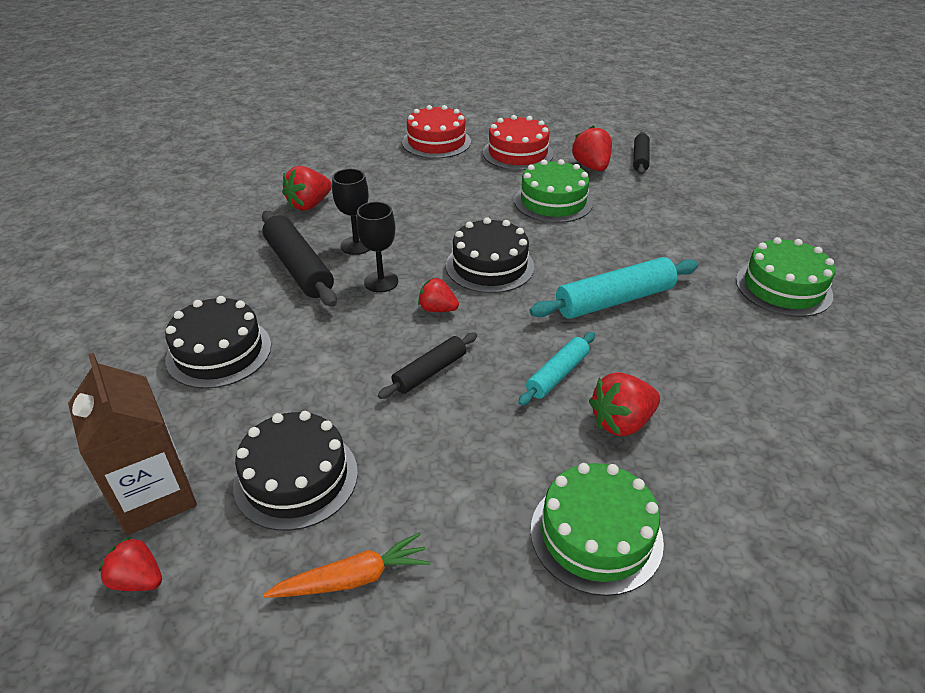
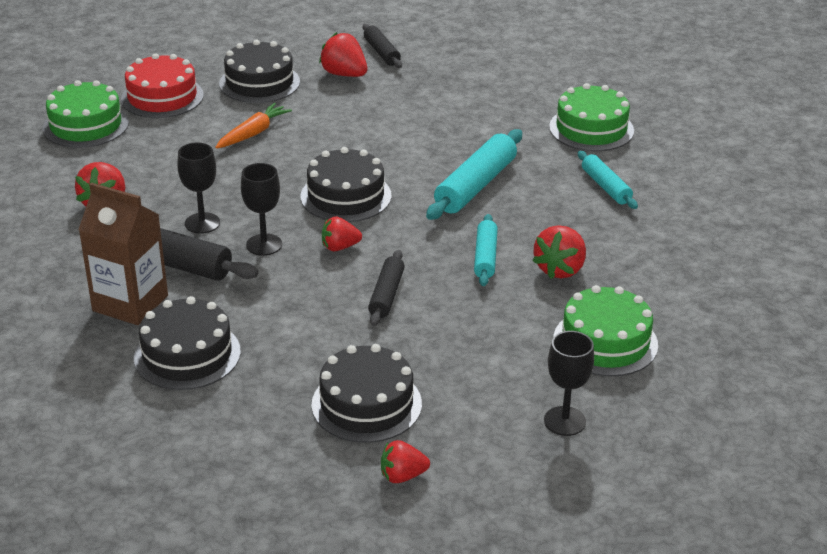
camera: 35 degrees left, 5 degrees down
brown carton [68,353,197,535] -> brown carton moved to [78,182,168,325]
red strawberry [99,536,162,591] -> red strawberry moved to [381,440,430,483]
orange carrot [263,532,430,598] -> orange carrot moved to [215,103,292,149]
red cake [483,115,553,170] -> black cake [219,40,300,103]
green cake [514,159,593,223] -> green cake moved to [43,80,129,148]
none -> black goblet [544,331,594,436]
none -> turquoise rolling pin [578,151,638,209]

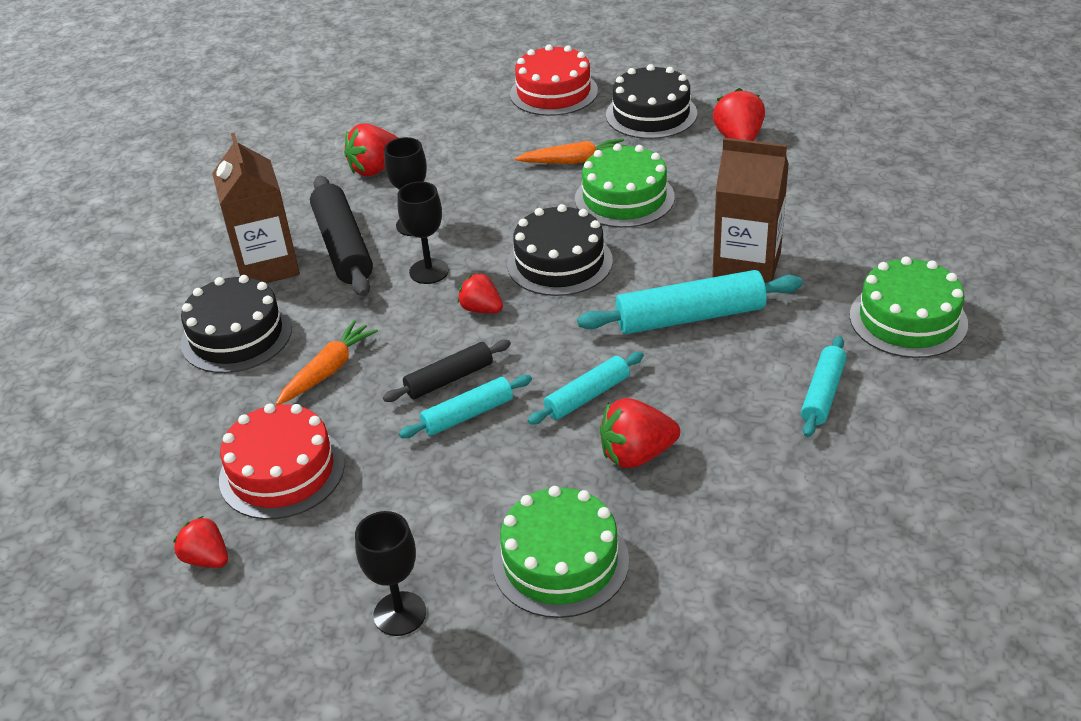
camera: 50 degrees right, 5 degrees up
green cake [43,80,129,148] -> green cake moved to [575,144,675,228]
black cake [311,344,422,443] -> red cake [219,403,345,519]
black rolling pin [363,24,402,68] -> none
none -> orange carrot [276,320,378,405]
none -> turquoise rolling pin [399,375,532,438]
none -> brown carton [712,138,789,283]

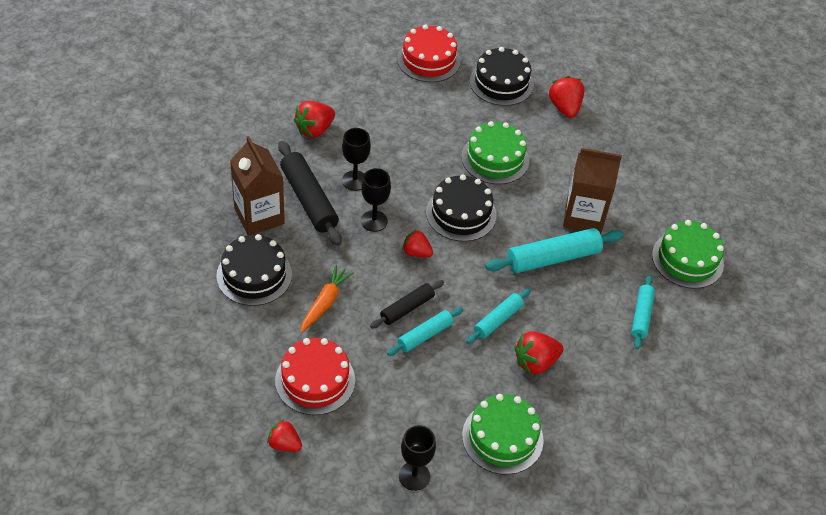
camera: 15 degrees left, 10 degrees up
orange carrot [515,139,626,164] -> none

